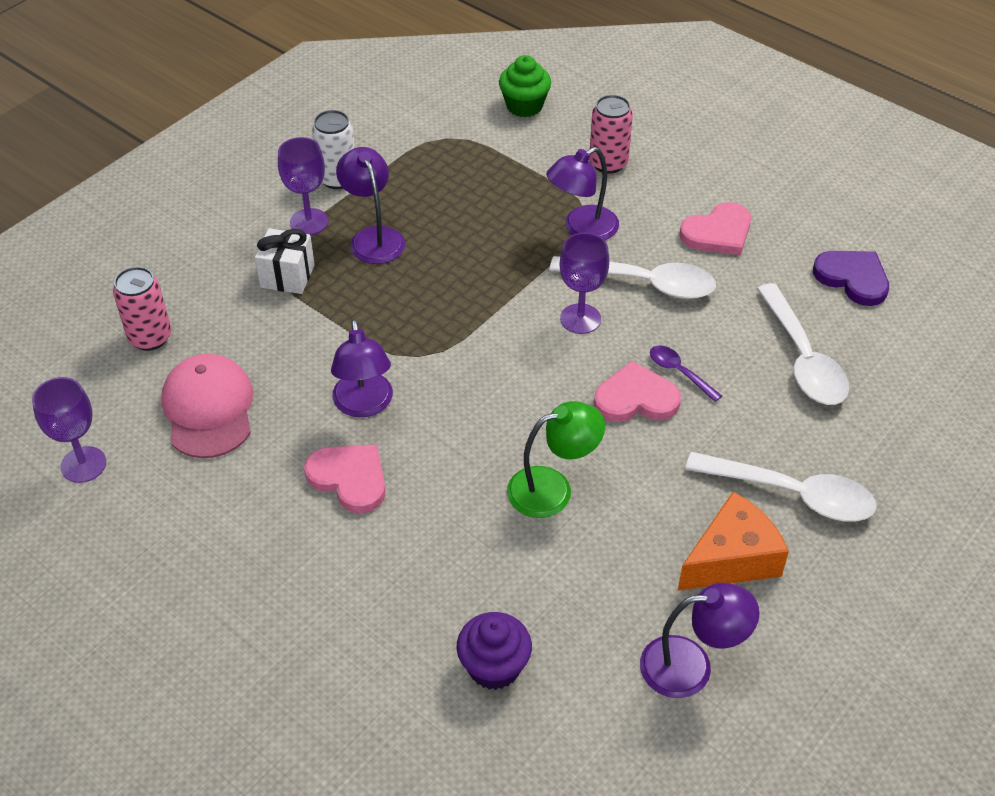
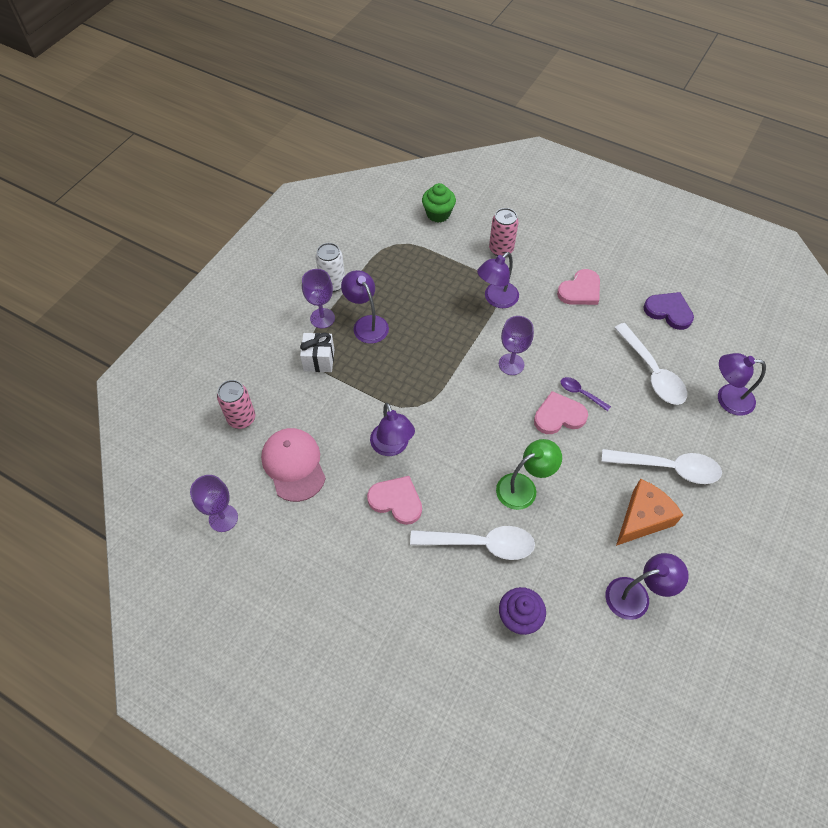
camera: 10 degrees left, 10 degrees up
white spoon [549,256,716,299] -> white spoon moved to [410,526,535,560]
none -> purple lamp [718,353,766,416]

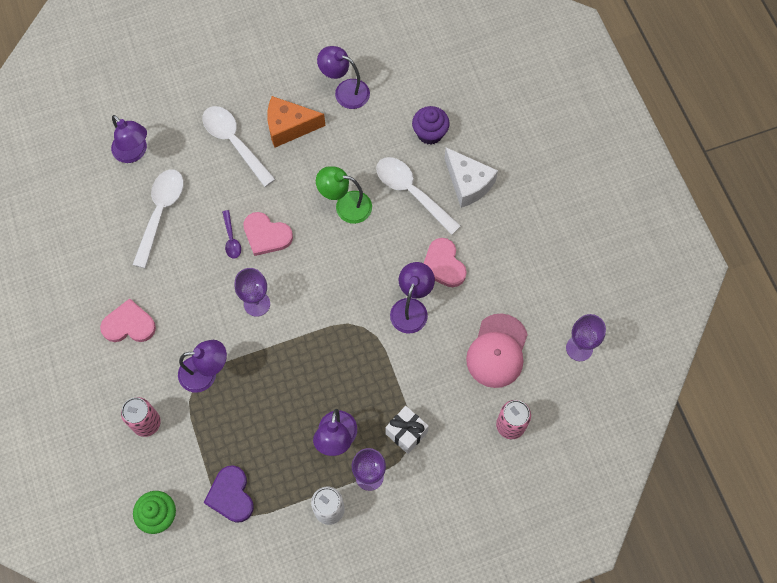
camera: 140 degrees left, 10 degrees up
purple heart [643,292,694,330] -> purple heart moved to [204,465,254,523]
none -> white cheese [444,147,498,208]

